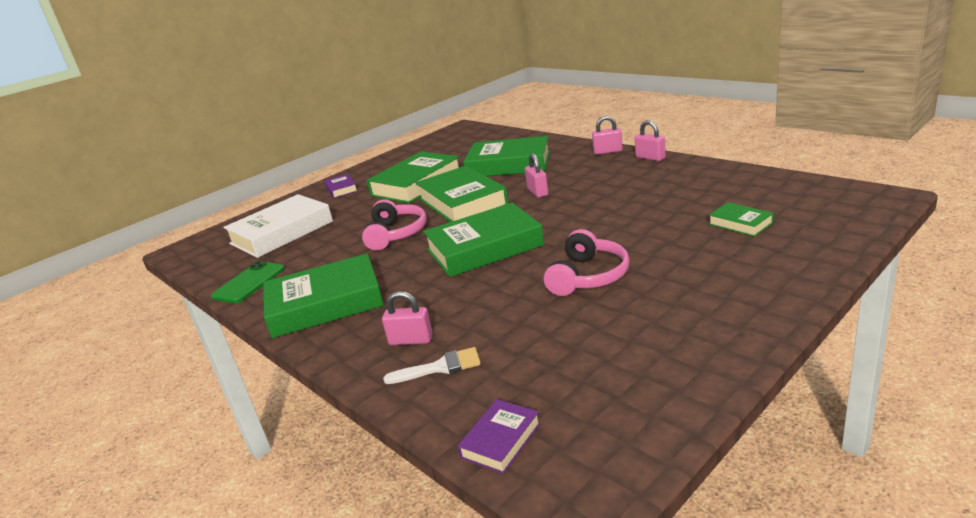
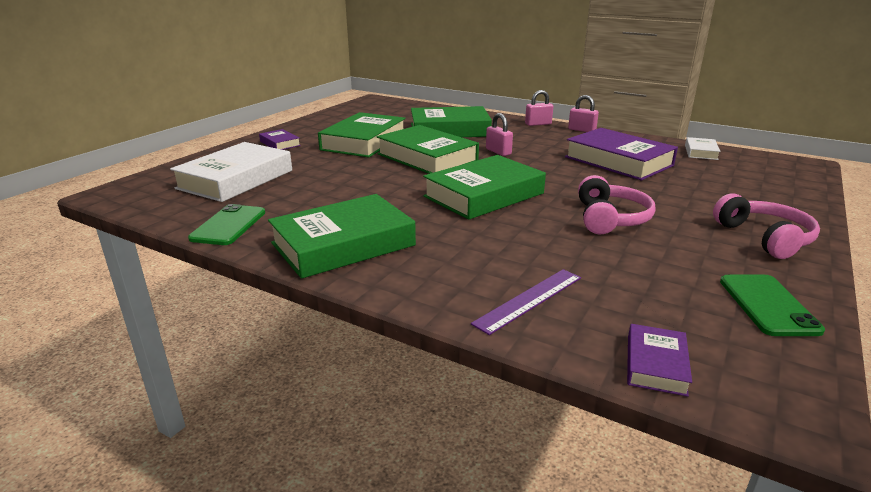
camera: 20 degrees left, 0 degrees up
pink headphones [362,200,427,251] -> pink headphones moved to [713,194,820,259]
pink padlock [382,291,433,345] -> none
white brush [383,347,481,384] -> purple ruler [471,269,581,335]
green book [709,202,774,237] -> none
none -> purple book [565,128,678,181]
none -> white book [685,137,721,160]
none -> green phone [720,275,825,336]

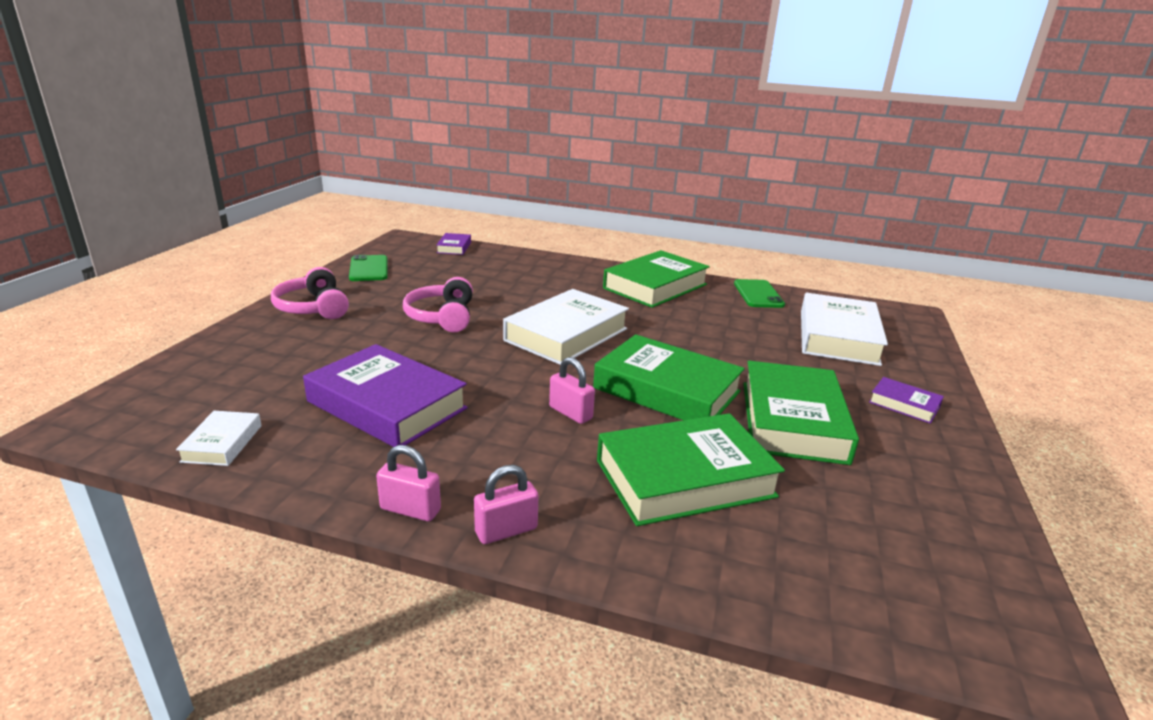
camera: 165 degrees right, 0 degrees up
green book [423,155,546,220] -> white book [503,289,629,365]
purple ruler [471,269,581,335] -> none

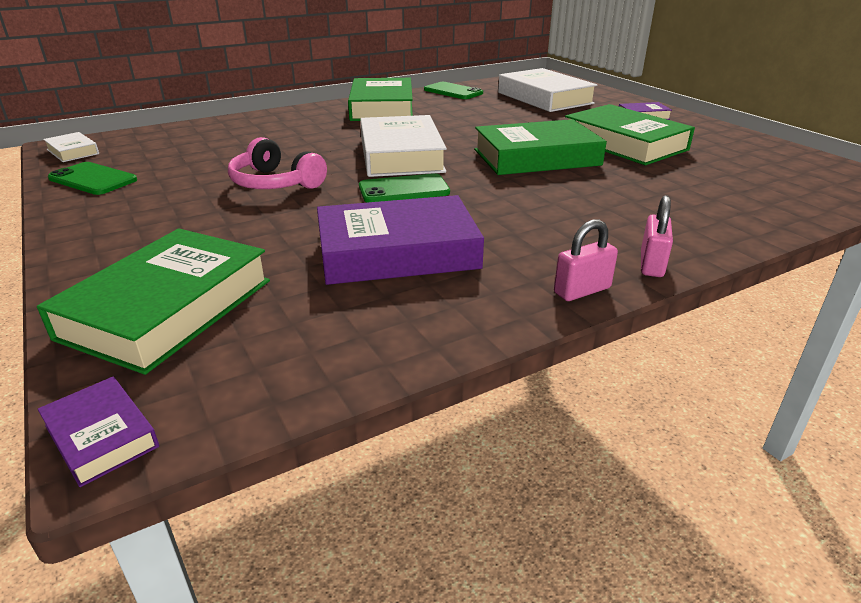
camera: 45 degrees left, 5 degrees up
white book [176,411,262,466] -> white book moved to [43,132,99,162]
pink headphones [271,267,349,319] -> none
purple book [436,233,471,255] -> purple book moved to [38,377,159,487]
pink padlock [549,357,595,424] -> none
green book [597,413,785,526] -> green book moved to [37,228,270,375]
none -> green phone [359,173,450,203]

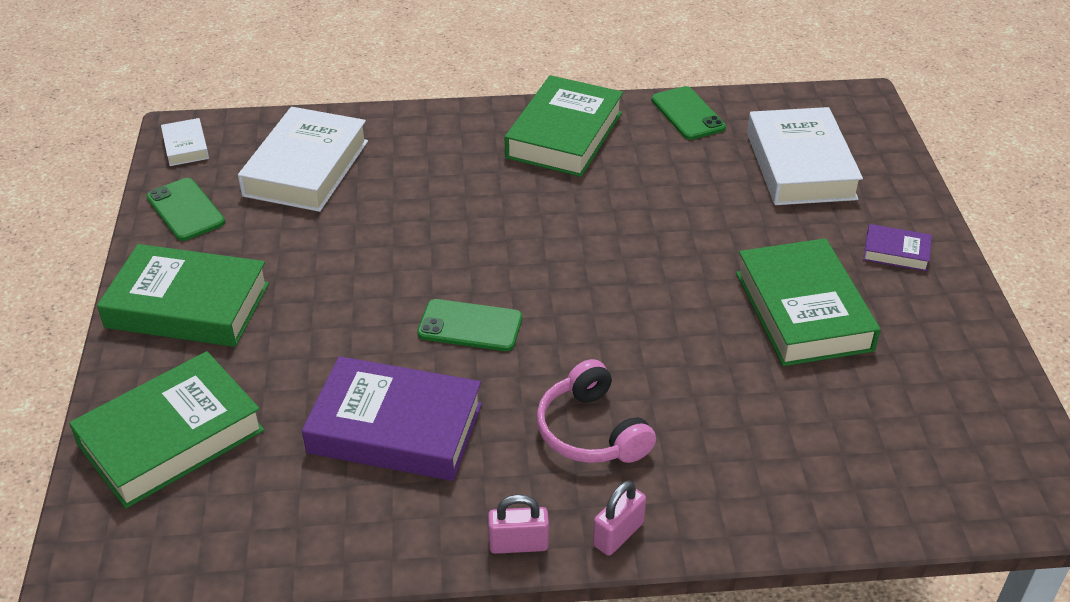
camera: 25 degrees right, 10 degrees up
purple book [38,377,159,487] -> none
pink headphones [228,137,327,189] -> pink headphones moved to [537,359,656,463]
white book [360,115,447,177] -> white book moved to [238,107,368,212]
green book [474,119,607,175] -> green book moved to [97,244,269,347]

